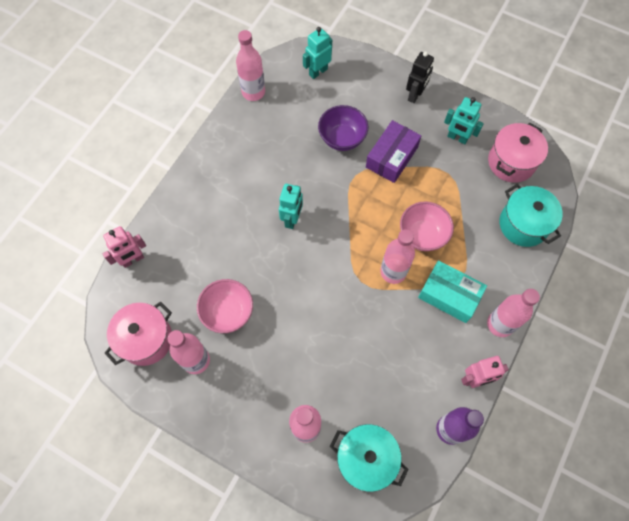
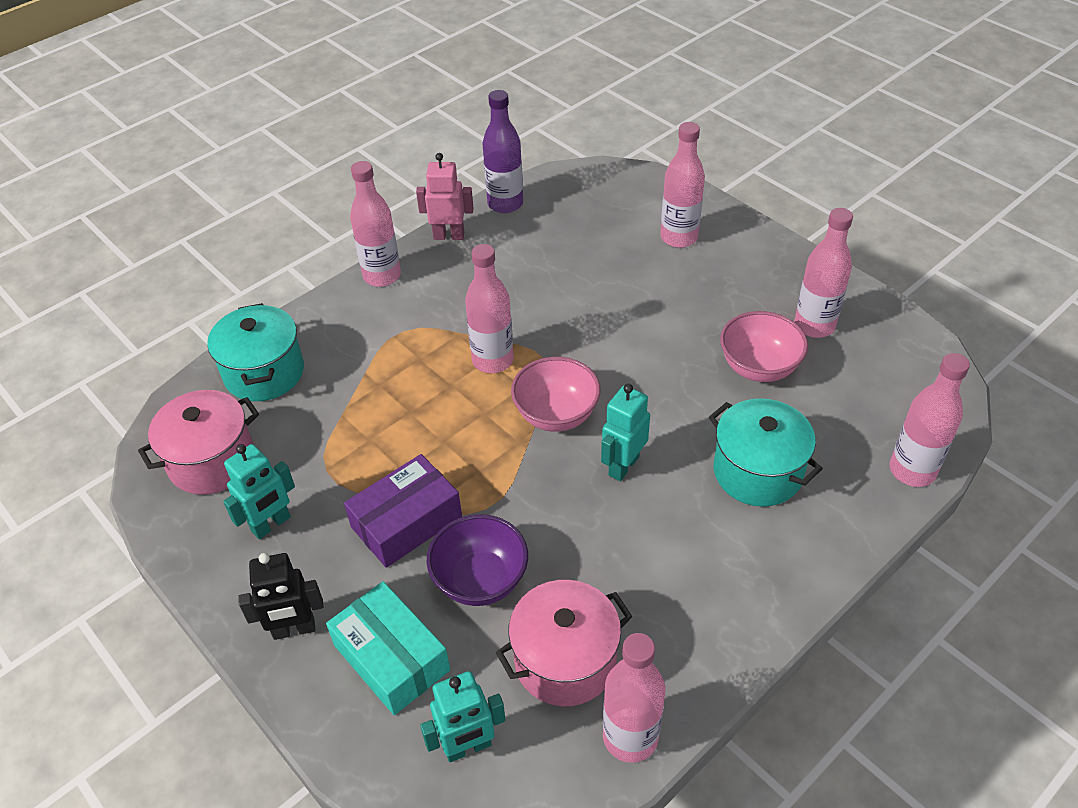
camera: 160 degrees left, 20 degrees down
pink robot [103,226,146,268] -> pink bottle [890,353,970,487]
pink pot [104,302,172,366] -> pink pot moved to [496,580,633,706]
turquoise pot [329,424,408,492] -> turquoise pot moved to [709,398,823,507]
pink bowl [400,201,454,251] -> pink bowl moved to [511,357,600,432]
black robot [406,51,434,103] -> black robot turned 150 degrees counterclockwise [238,553,324,640]
turquoise box [418,260,487,323] -> turquoise box moved to [326,581,450,715]
turquoise robot [444,97,484,144] -> turquoise robot turned 90 degrees clockwise [223,444,295,539]

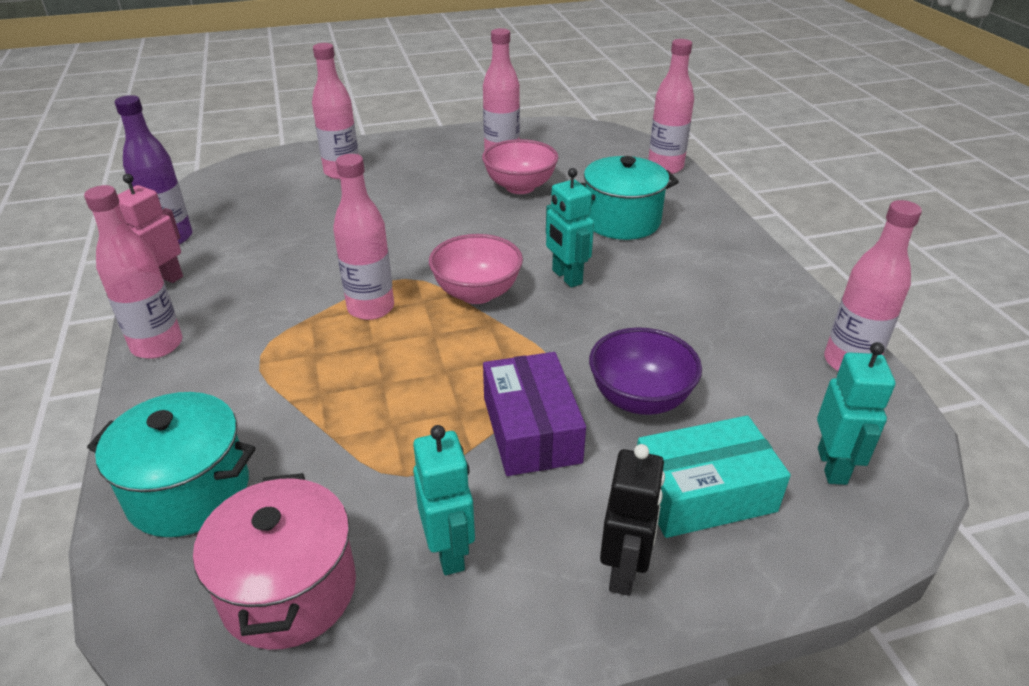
camera: 65 degrees left, 10 degrees down
pink pot [496,580,633,706] -> none

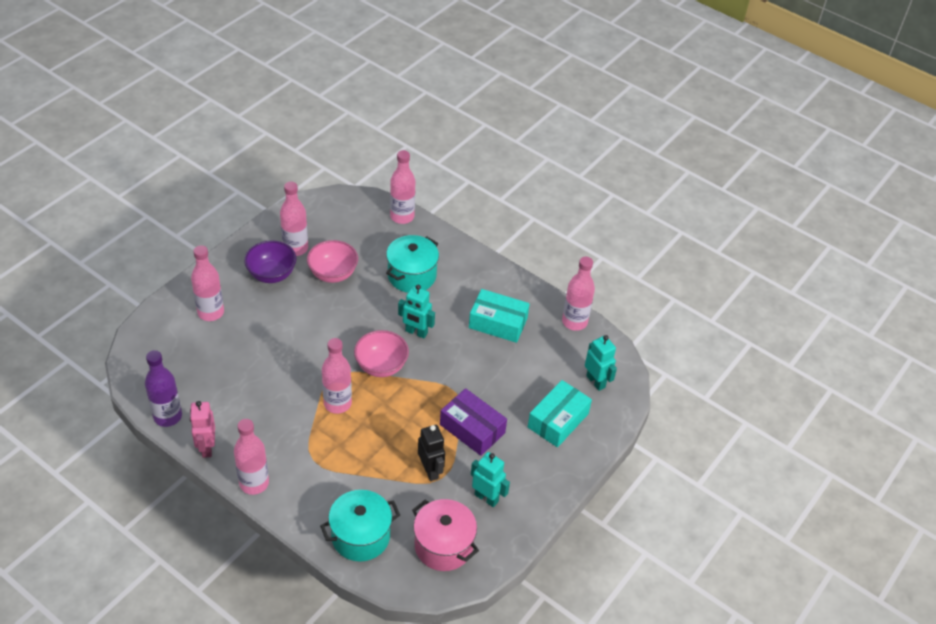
camera: 40 degrees left, 10 degrees up
purple bowl [589,327,702,415] -> purple bowl moved to [244,240,296,283]
black robot [600,444,665,596] -> black robot moved to [418,425,445,481]
none -> turquoise box [469,289,530,343]

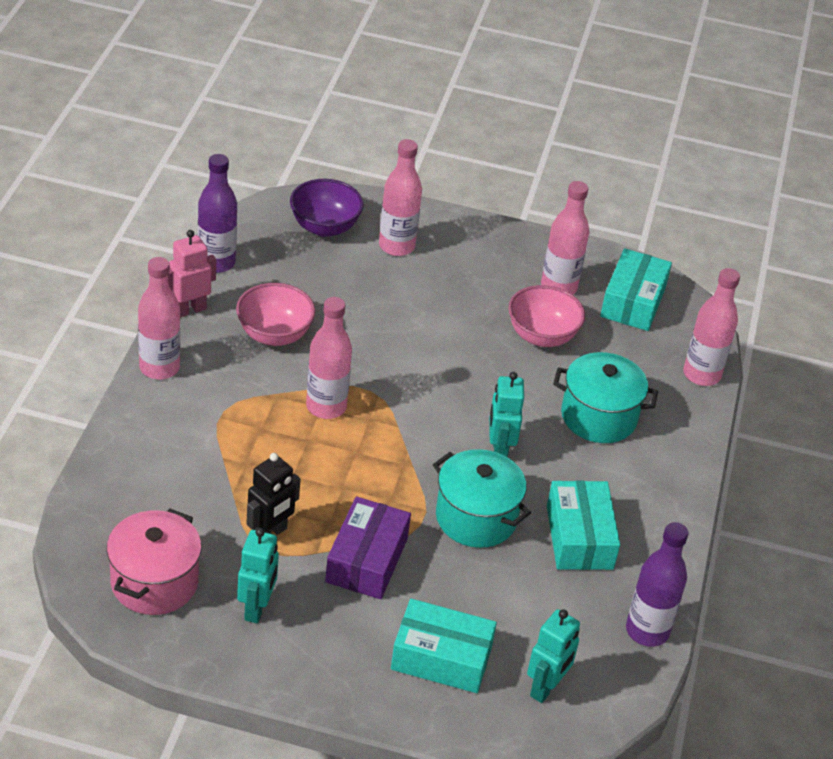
camera: 65 degrees right, 5 degrees down
purple bowl [244,240,296,283] -> purple bowl moved to [290,179,364,237]
turquoise pot [320,490,400,562] -> turquoise pot moved to [433,449,531,548]
pink bowl [354,330,409,377] -> pink bowl moved to [236,283,315,346]
pink bottle [562,257,595,331] -> purple bottle [626,522,688,647]
none -> turquoise box [600,248,672,331]

